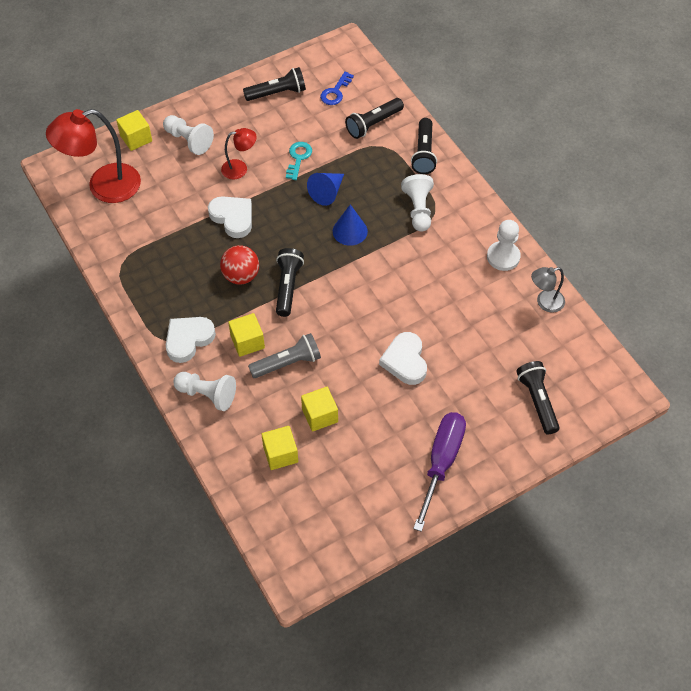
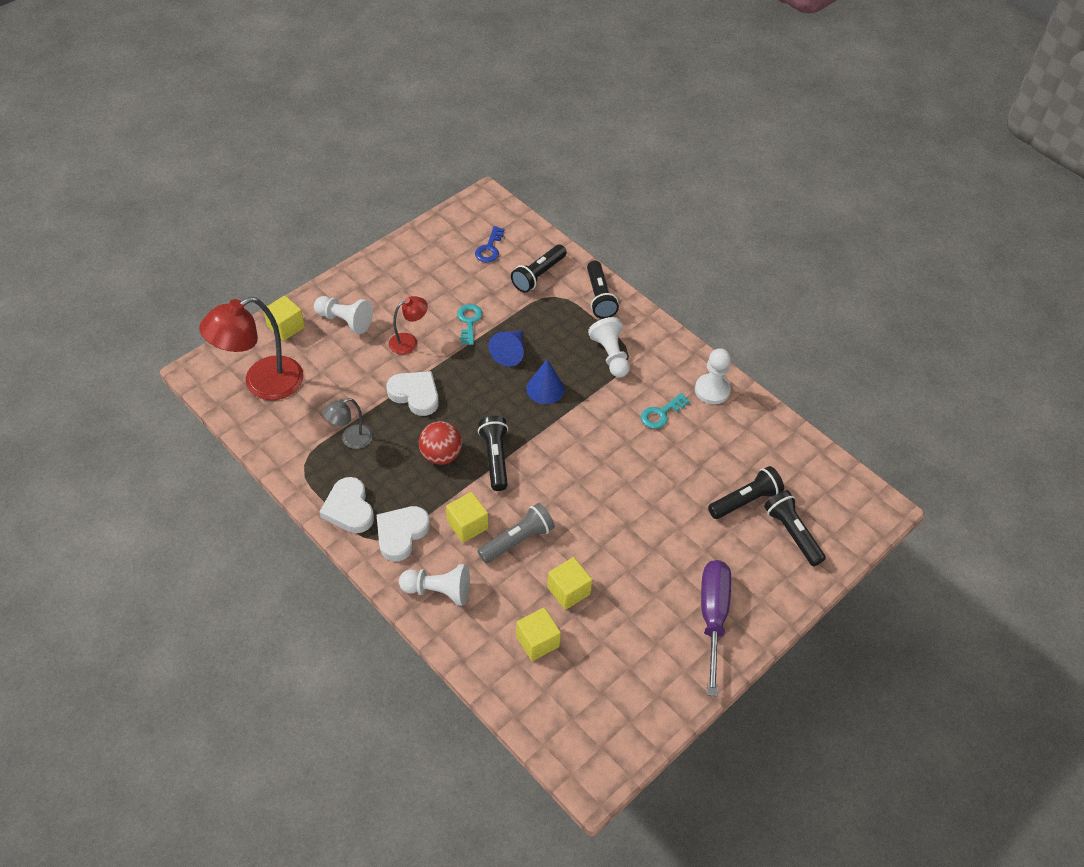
camera: 15 degrees left, 5 degrees down
black flashlight [243,67,306,101] -> black flashlight moved to [708,466,784,519]
white heart [379,332,427,385] -> white heart moved to [320,477,374,533]
grey lamp [531,267,565,313] -> grey lamp moved to [322,398,373,449]
none -> turquoise key [641,393,690,429]

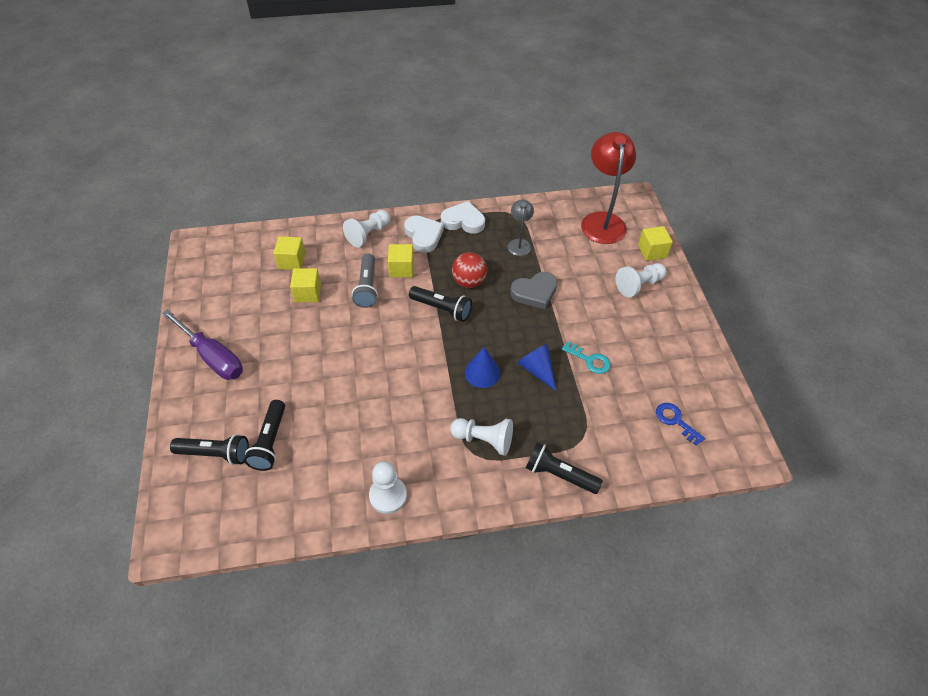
camera: 125 degrees right, 0 degrees up
white heart [386,371,439,416] -> grey heart [510,272,558,309]
red lamp [389,296,428,355] -> none
black flashlight [511,245,567,293] -> none
turquoise key [641,393,690,429] -> none

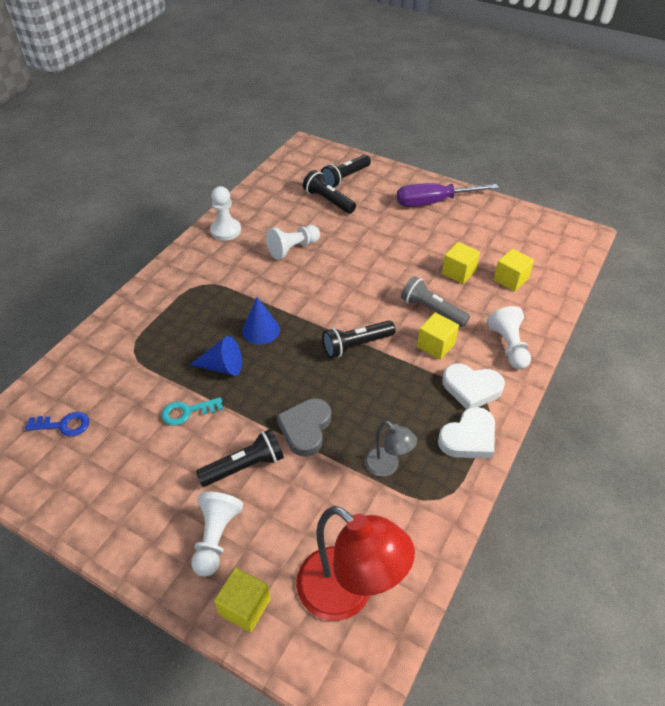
camera: 130 degrees right, 5 degrees down
white pawn [450,418,513,456] -> white pawn moved to [266,225,320,260]
red ball [452,252,487,288] -> none
black flashlight [526,442,603,494] -> black flashlight moved to [196,429,284,487]

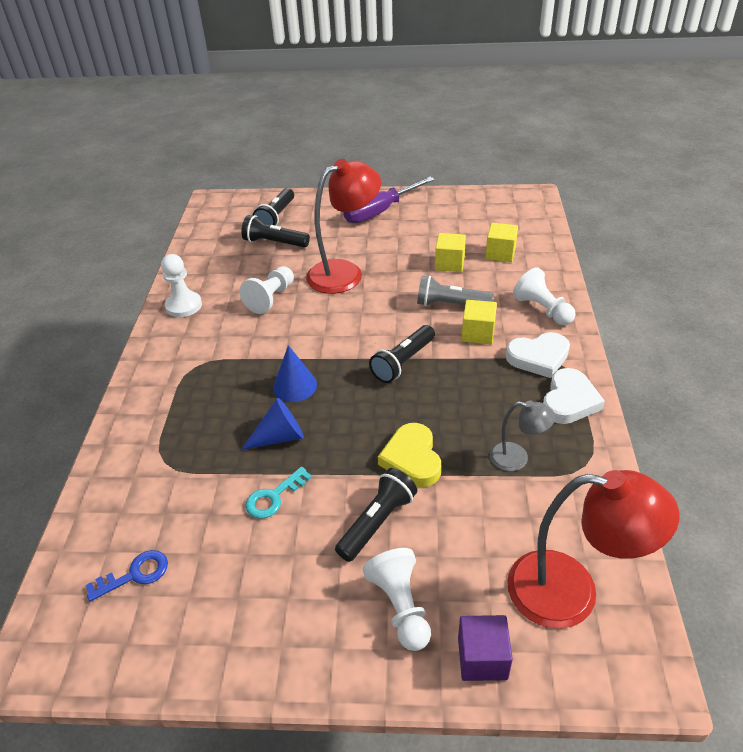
camera: 25 degrees left, 5 degrees down
yellow cube [214,568,271,632] -> purple cube [458,615,513,681]
grey heart [276,398,331,457] -> yellow heart [378,423,441,487]
none -> red lamp [306,159,381,294]

